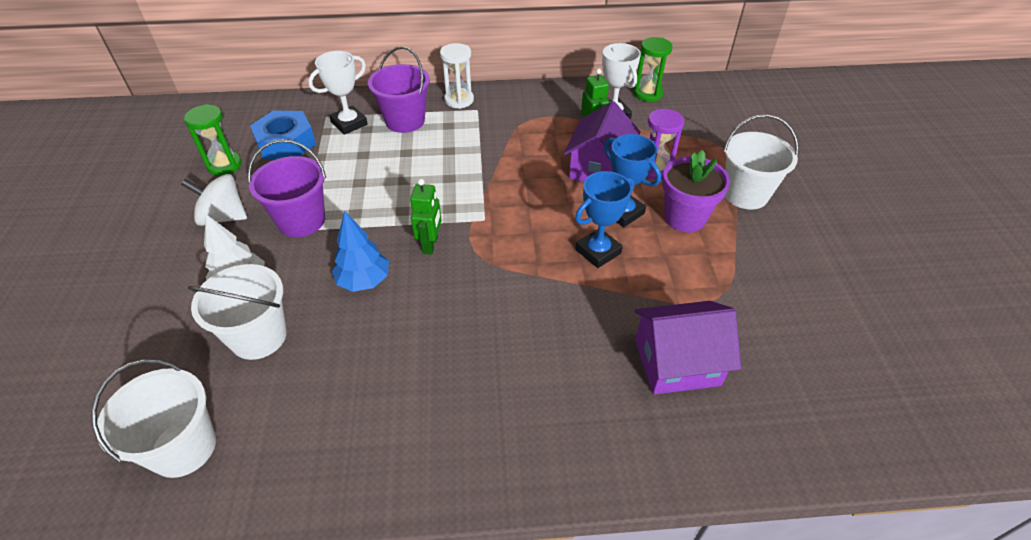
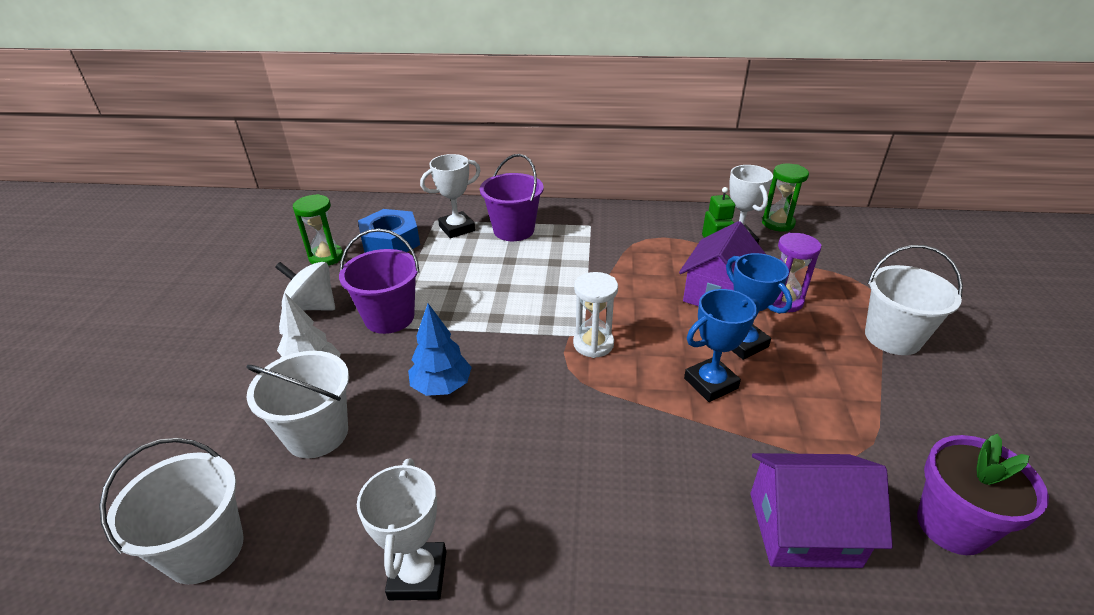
camera: 10 degrees right, 10 degrees down
green robot [410,179,442,254] -> none
white hourglass [440,43,474,109] -> white hourglass moved to [573,272,618,358]
purple flower pot [662,150,730,232] -> purple flower pot moved to [917,434,1049,555]
none -> white trophy [357,458,446,600]

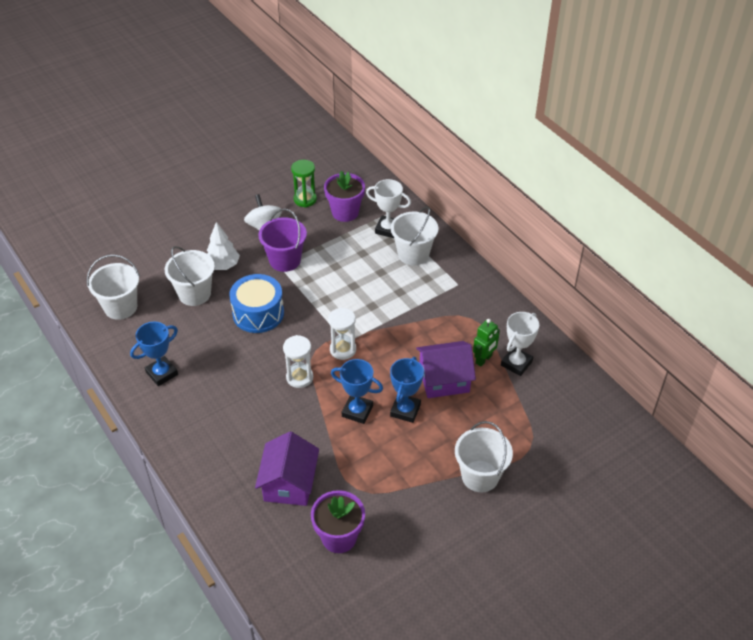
camera: 50 degrees right, 10 degrees up
white trophy [357,458,446,600] -> blue trophy [130,322,178,386]
blue nut [358,209,420,253] -> purple flower pot [324,171,365,222]
blue tree [408,304,472,396] -> blue drum [229,274,284,333]
purple bucket [480,154,543,241] -> white bucket [391,206,438,266]
purple house [750,453,893,568] -> purple house turned 45 degrees clockwise [255,432,319,506]
green hourglass [762,164,809,232] -> none
purple hourglass [772,233,822,312] -> none
none -> white hourglass [283,335,313,388]

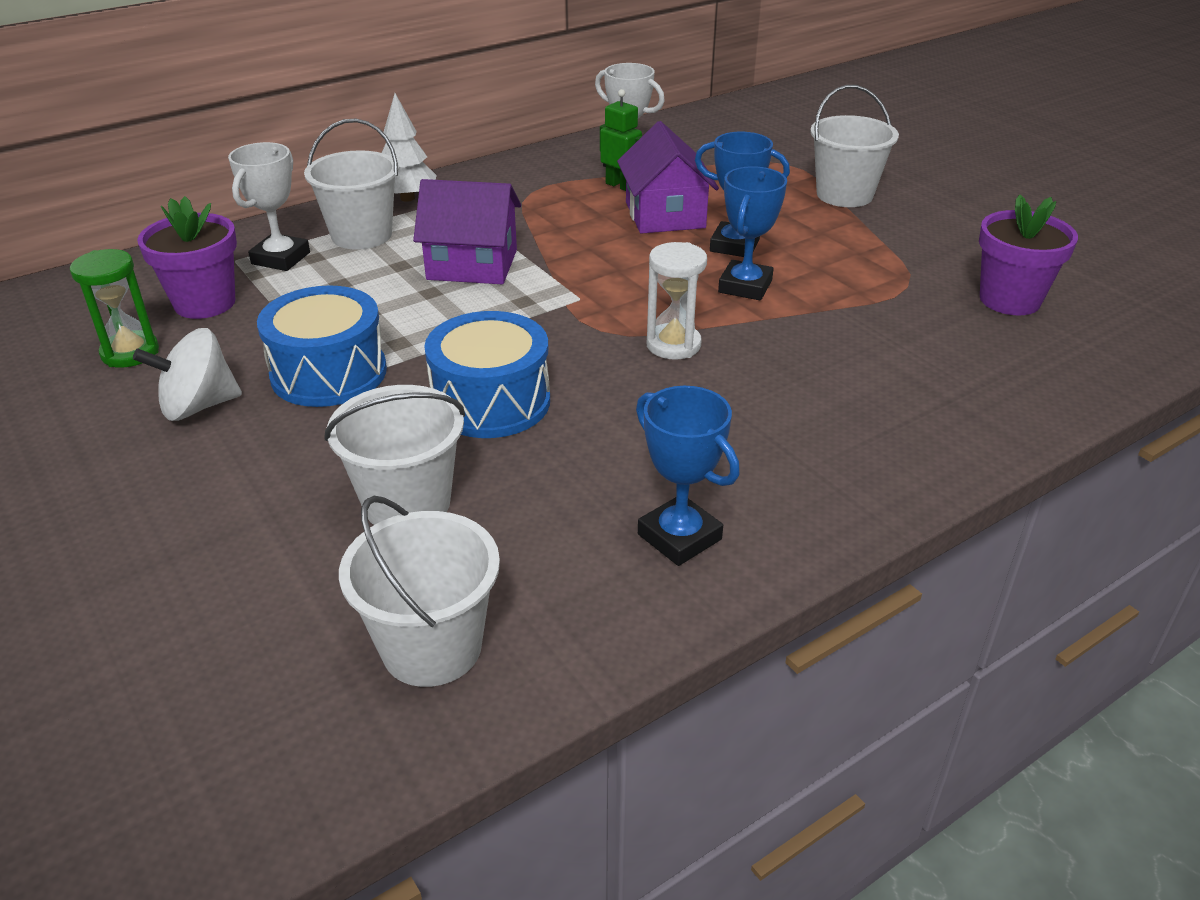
camera: 90 degrees left, 10 degrees down
white tree [207,222,240,270] -> white tree moved to [382,93,437,202]
purple house [255,432,319,506] -> purple house moved to [413,179,521,284]
purple bucket [258,208,307,272] -> blue drum [257,286,387,407]
white hourglass [328,307,356,360] -> none

